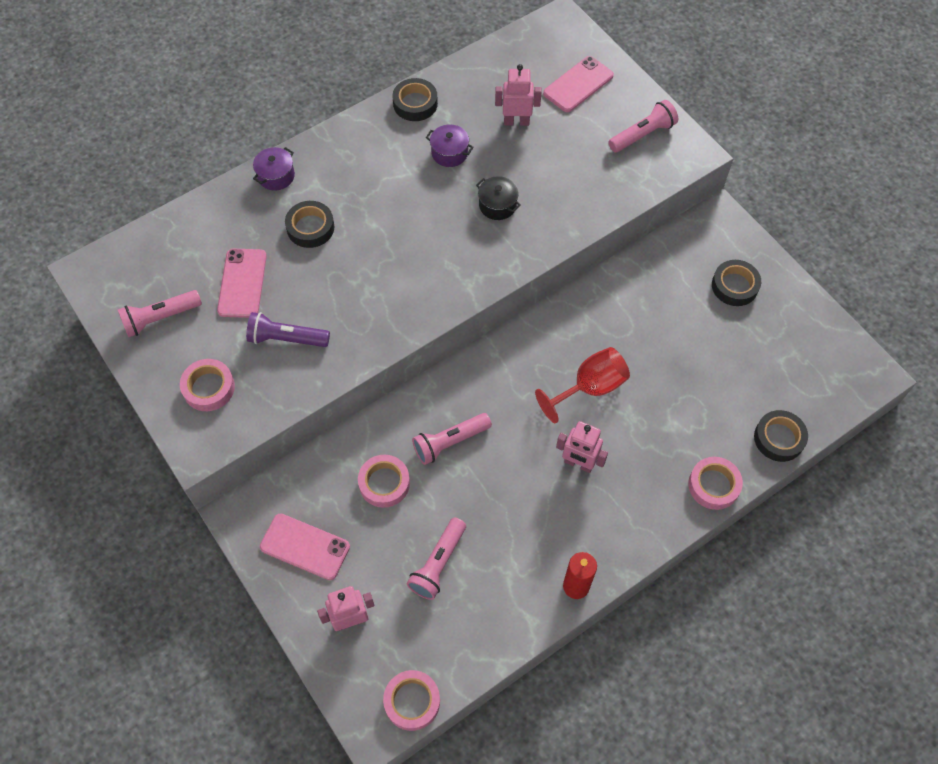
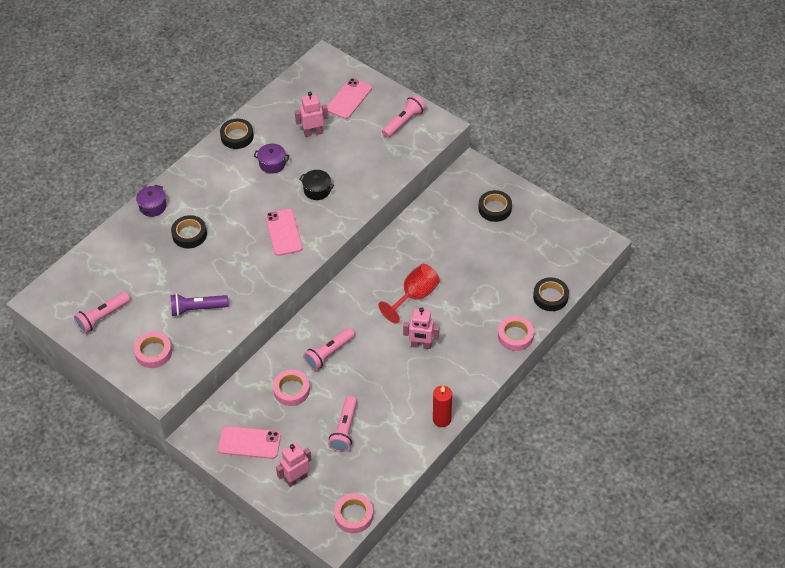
camera: 15 degrees left, 10 degrees down
pink phone [217,249,267,318] -> pink phone moved to [265,209,303,256]

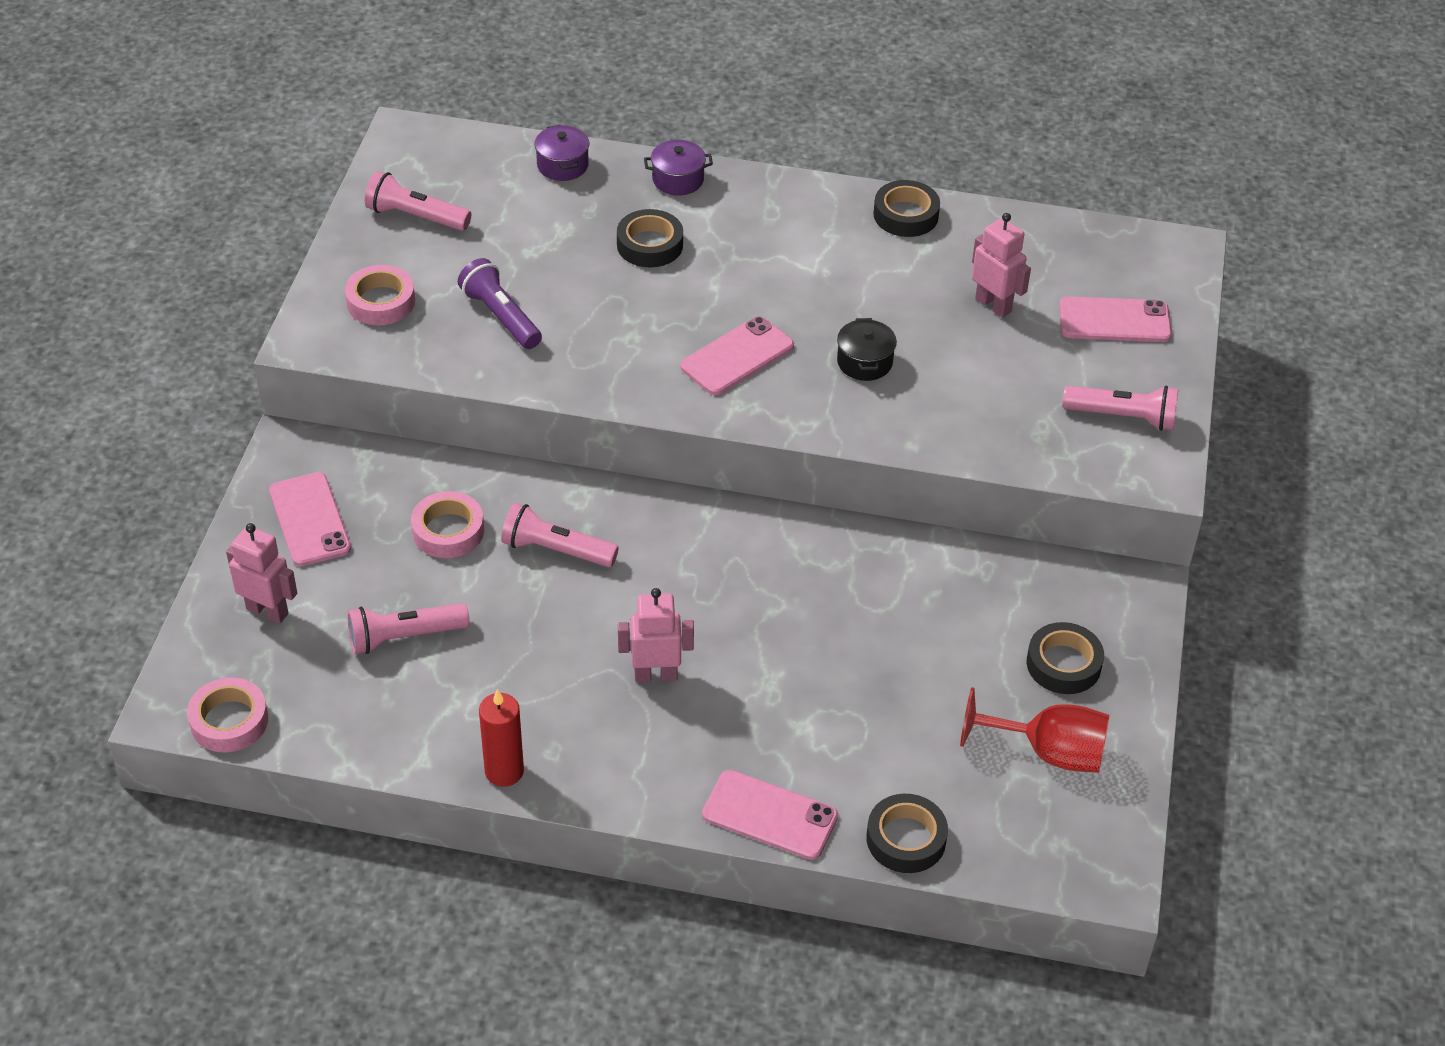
camera: 60 degrees right, 5 degrees down
purple pot [254,144,289,174] -> purple pot moved to [534,125,589,181]
red goblet [379,264,440,323] -> red goblet moved to [960,687,1109,773]
pink robot [403,307,439,349] -> pink robot turned 105 degrees clockwise [618,588,694,682]
pink tape [498,316,534,351] -> pink phone [702,770,838,860]

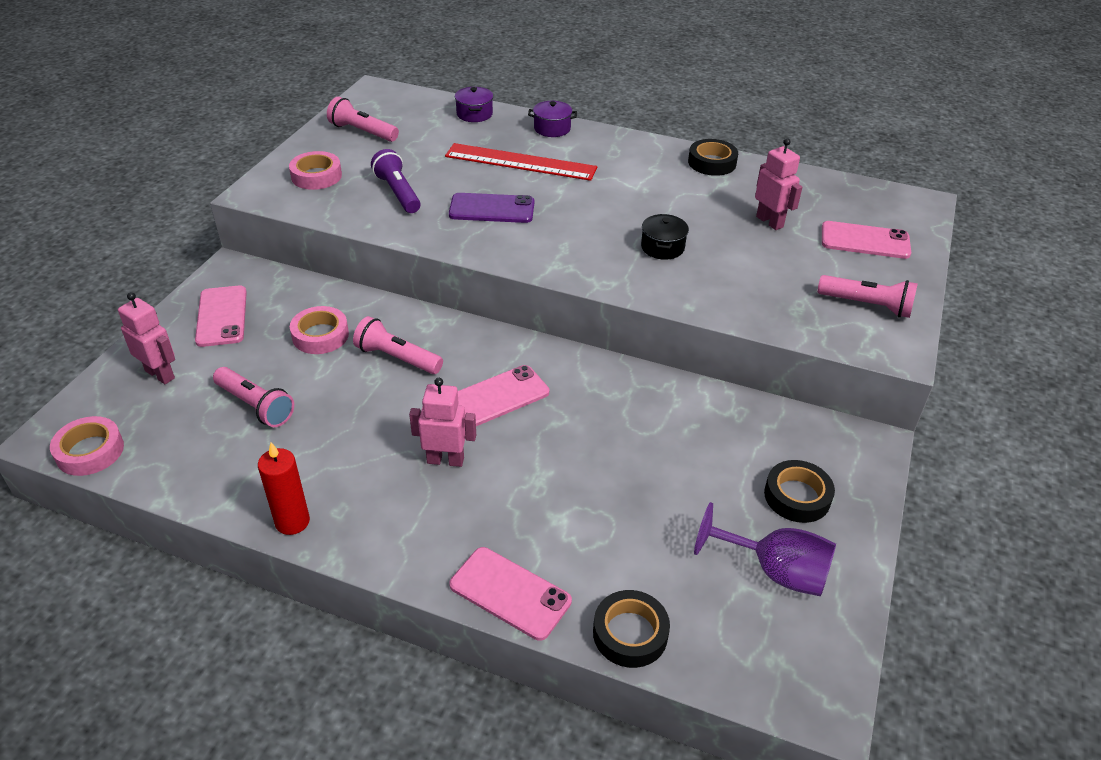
camera: 10 degrees right, 5 degrees down
pink flashlight [347,603,470,654] -> pink flashlight turned 135 degrees counterclockwise [213,367,294,427]
black tape [617,209,683,267] -> red ruler [445,143,597,181]
pink phone [680,316,794,395] -> pink phone moved to [458,365,549,426]
red goblet [960,687,1109,773] -> purple goblet [694,502,836,596]
none -> purple phone [449,193,534,223]

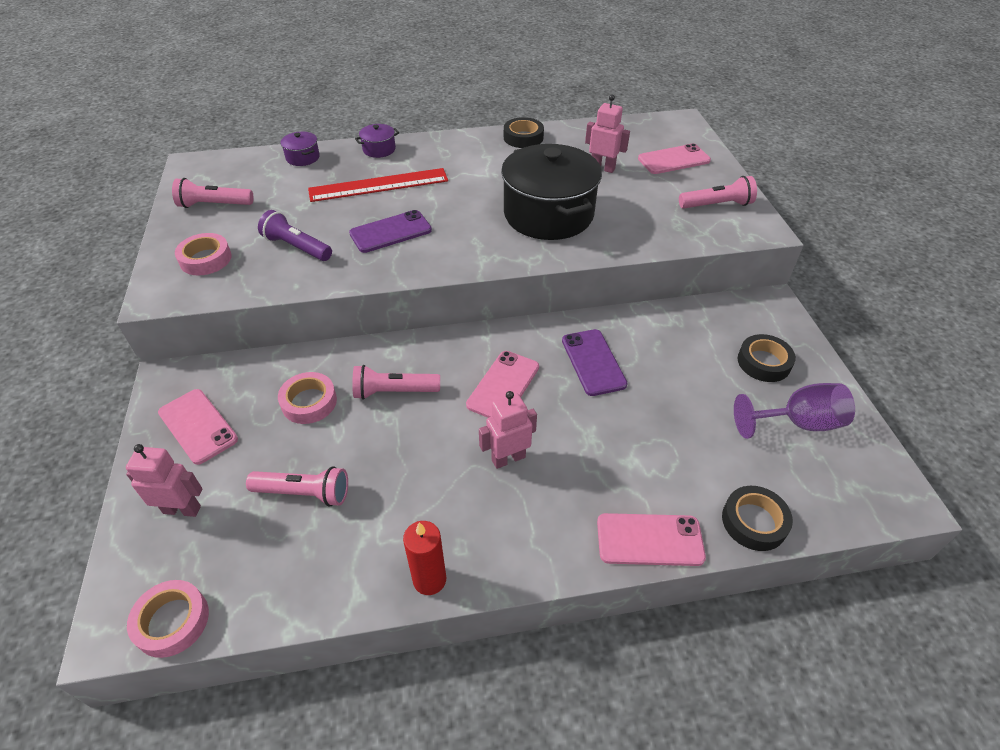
camera: 30 degrees left, 5 degrees up
black pot [641,214,689,260] -> black pot [501,144,602,240], size x2.42
none -> purple phone [562,329,628,396]

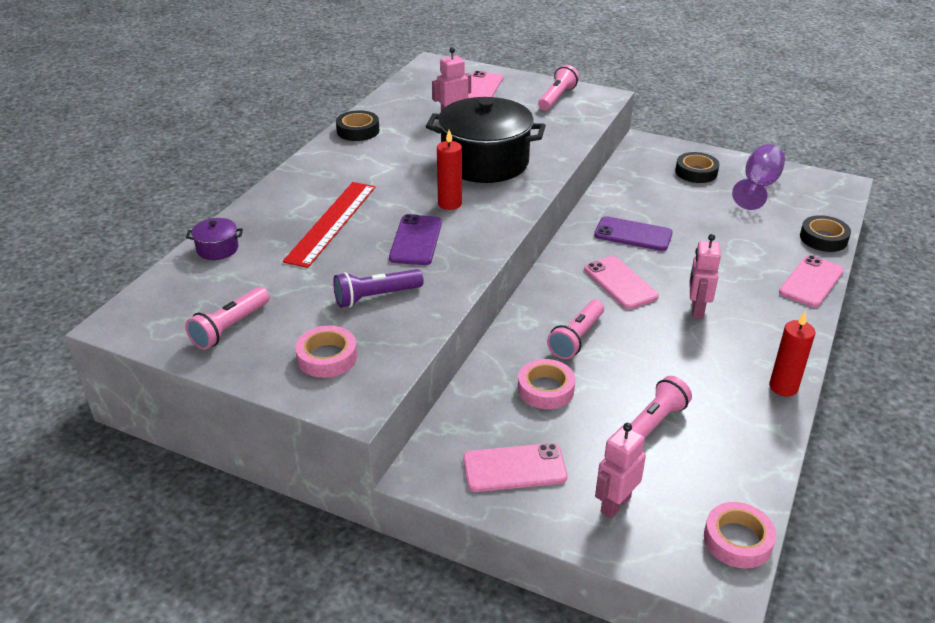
camera: 55 degrees left, 10 degrees down
purple pot [355,124,399,158] -> none
none -> red candle [437,130,462,210]

